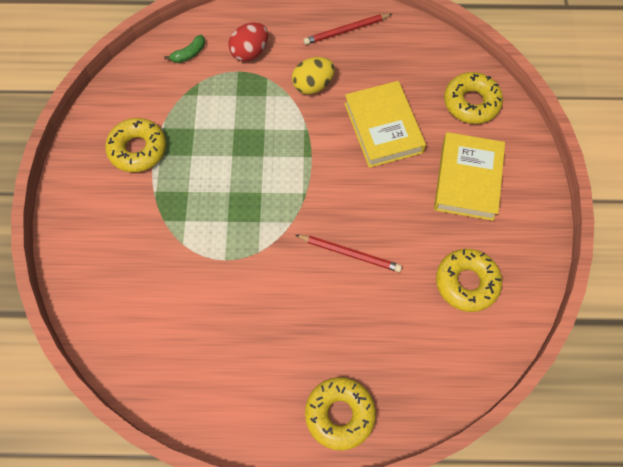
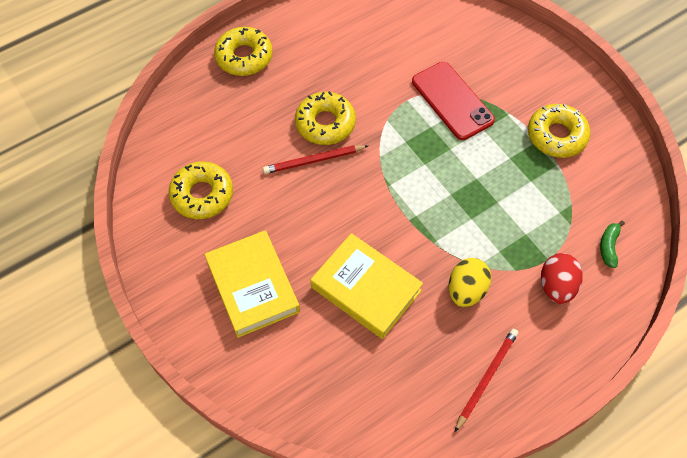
camera: 145 degrees right, 5 degrees down
yellow donut [444,72,503,124] -> yellow donut moved to [295,91,356,145]
none -> red phone [412,62,495,140]

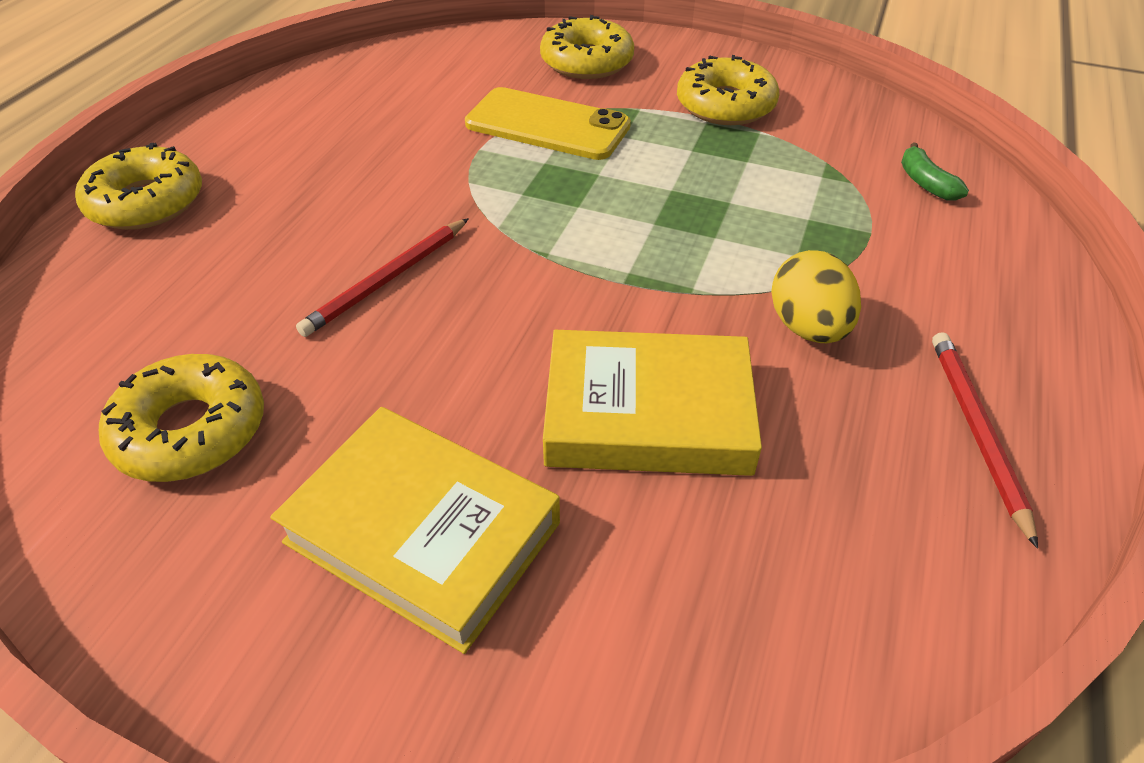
camera: 35 degrees left, 15 degrees down
yellow donut [295,91,356,145] -> yellow donut moved to [540,15,634,79]
red phone [412,62,495,140] -> yellow phone [465,87,631,160]
red egg [541,253,583,304] -> none

